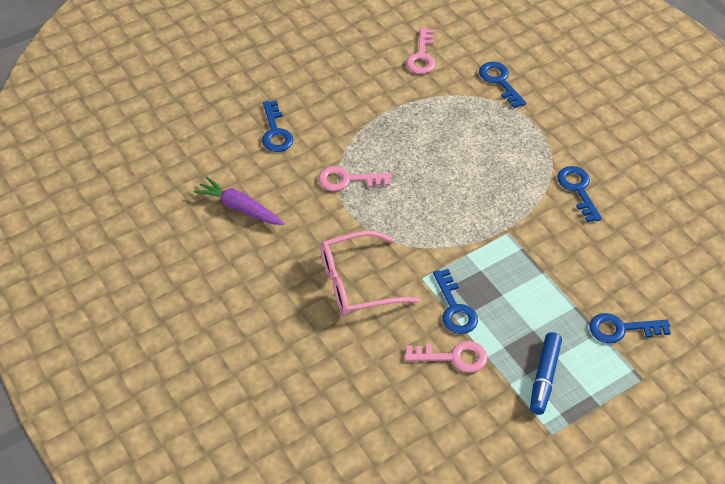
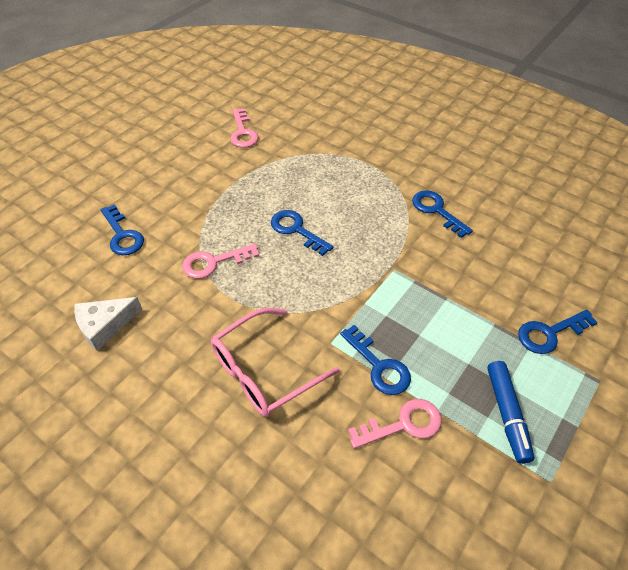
camera: 20 degrees left, 0 degrees up
purple carrot [194,177,284,225] -> white cheese [74,297,142,351]
blue key [479,62,526,108] -> blue key moved to [271,210,334,256]

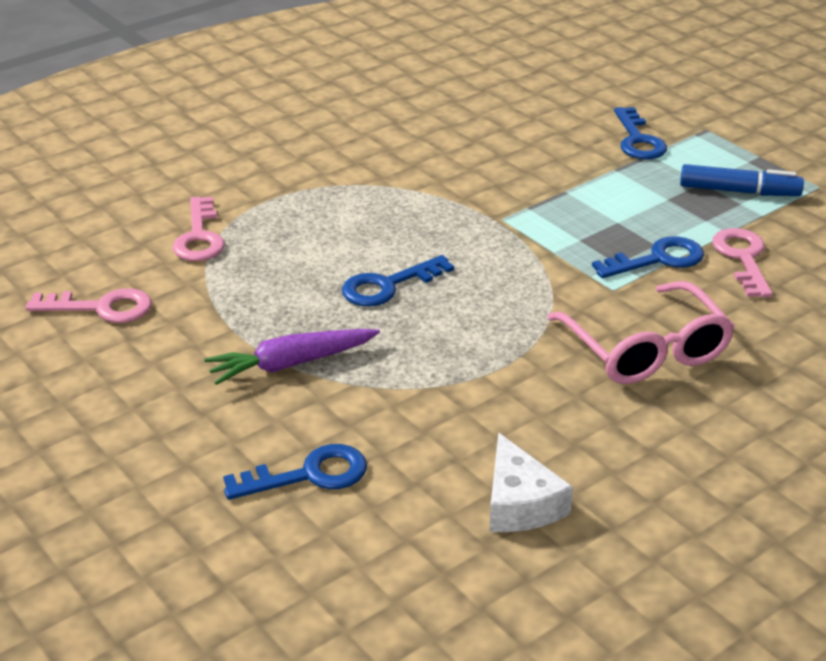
camera: 75 degrees left, 15 degrees down
pink key [182,244,259,279] -> pink key moved to [173,197,225,261]
blue key [412,190,473,238] -> none
none -> purple carrot [204,329,380,385]

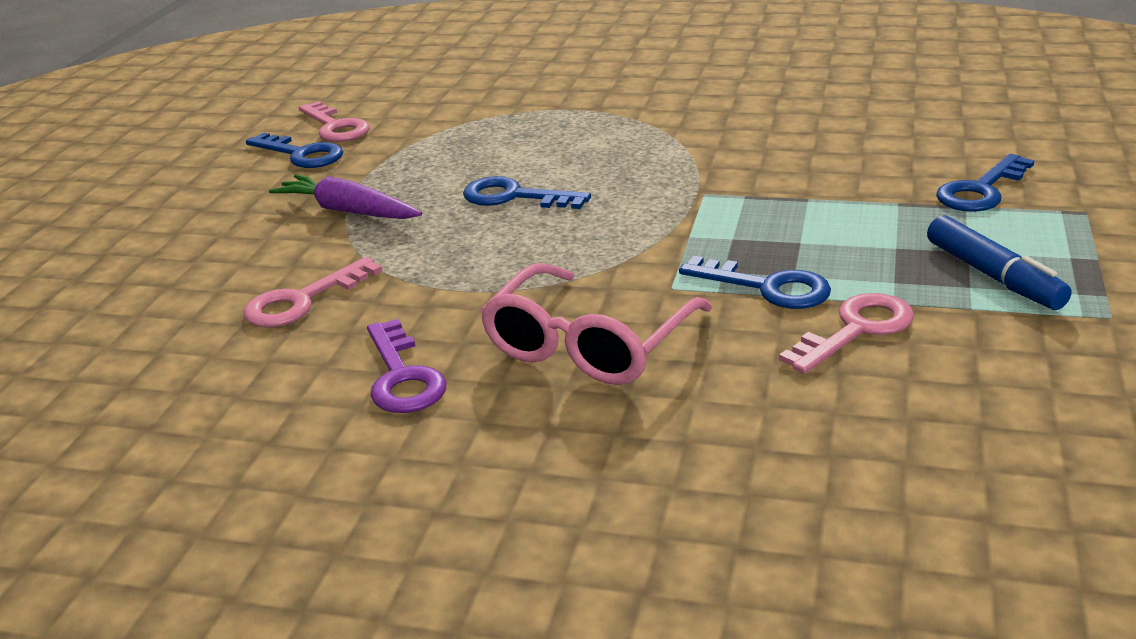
camera: 55 degrees right, 5 degrees down
pink key [173,197,225,261] -> pink key moved to [244,257,382,327]
blue key [223,444,367,500] -> blue key moved to [246,132,343,168]
white cheese [489,433,573,532] -> none
none -> purple key [367,319,447,413]

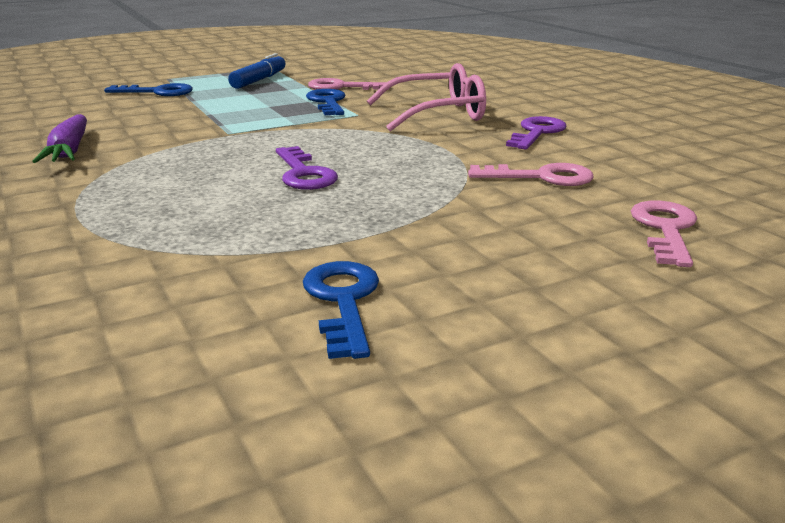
camera: 135 degrees left, 5 degrees down
purple carrot [269,174,422,219] -> purple carrot moved to [32,114,87,163]
pink key [299,101,370,142] -> pink key moved to [631,200,697,267]
blue key [463,176,591,209] -> purple key [276,146,338,190]

